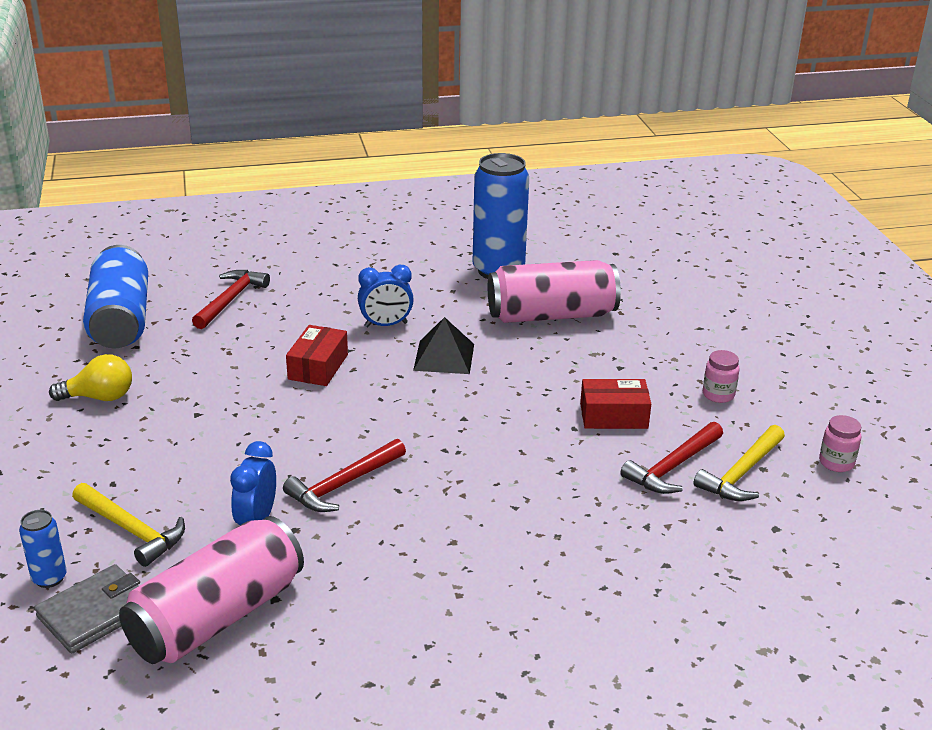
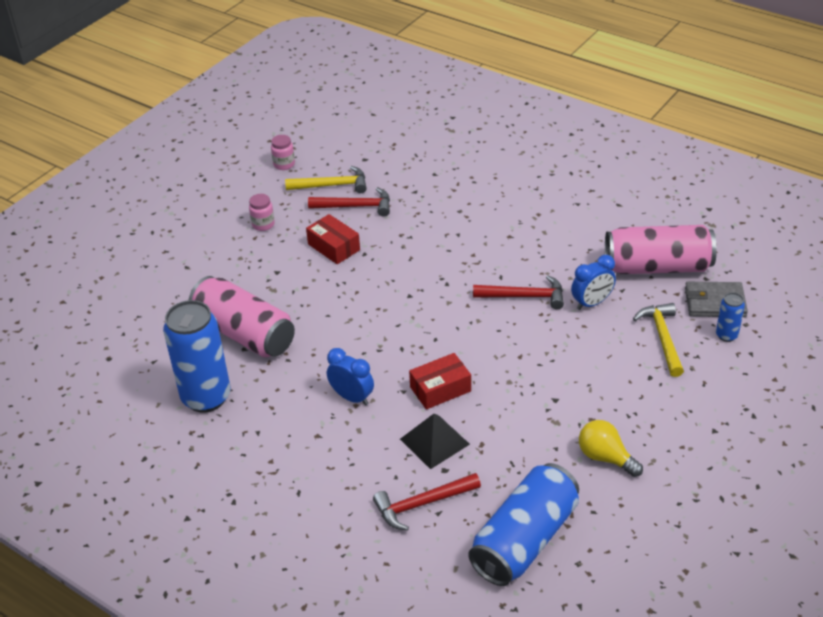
camera: 130 degrees left, 10 degrees up
black pyramid [413,317,474,374] -> black pyramid moved to [400,414,470,469]

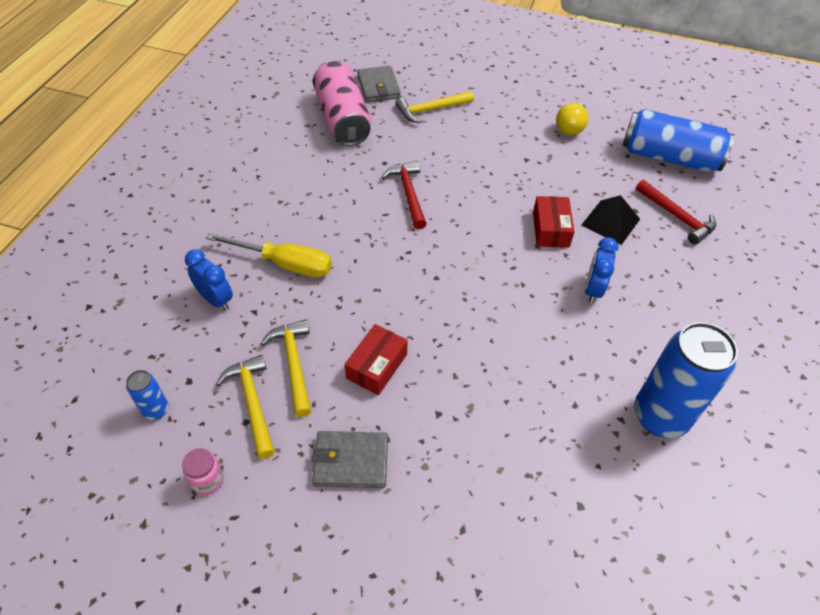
camera: 110 degrees left, 10 degrees up
pink can [189,276,295,357] -> none
pink jar [249,194,275,231] -> grey wallet [312,431,388,488]
red hammer [308,187,390,217] -> yellow hammer [261,320,311,417]
red box [409,353,471,410] -> red box turned 45 degrees clockwise [533,196,575,248]
blue clock [571,255,616,310] -> blue clock moved to [185,249,233,311]
blue can [716,293,745,342] -> blue can moved to [126,370,169,420]
none -> yellow screwdriver [206,233,332,277]

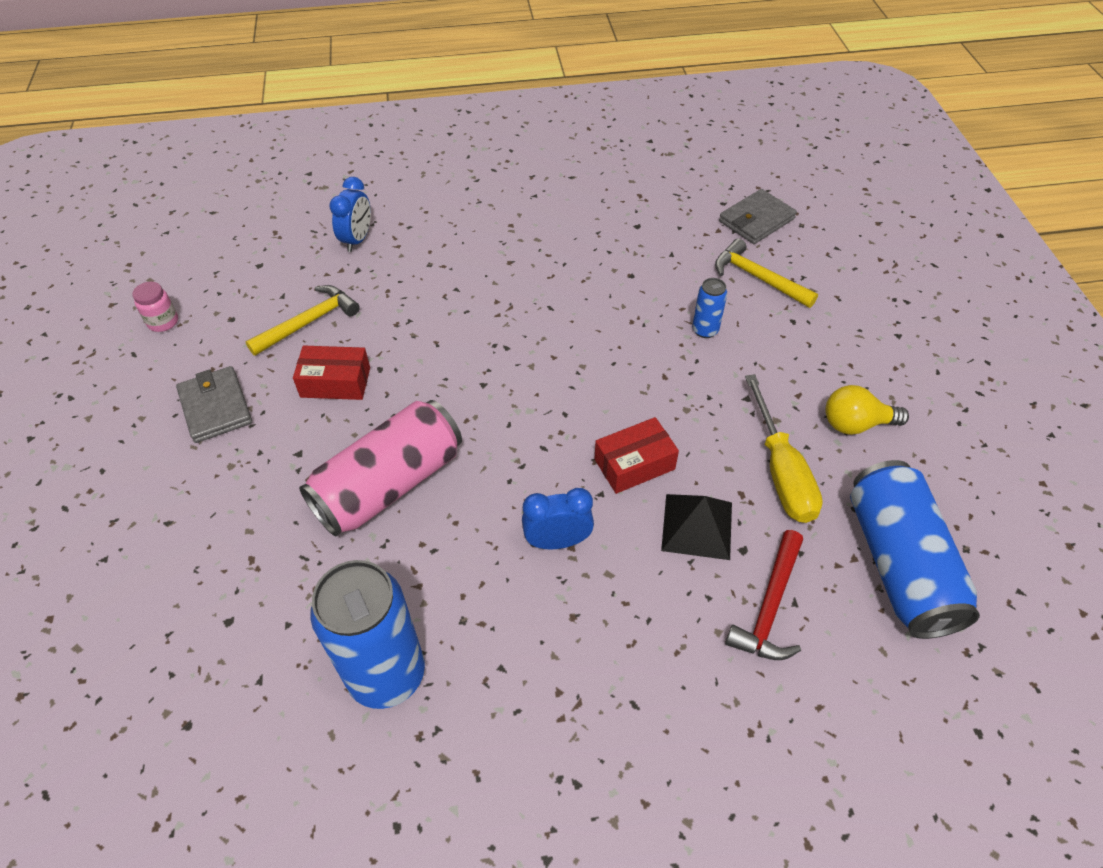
camera: 65 degrees right, 0 degrees up
blue can [126,370,169,420] -> blue can moved to [692,278,727,338]
yellow screwdriver [206,233,332,277] -> yellow screwdriver moved to [745,374,823,523]
yellow hammer [216,355,274,459] -> none
pink can [313,61,371,146] -> pink can moved to [299,400,462,537]
red hammer [381,161,427,229] -> none

